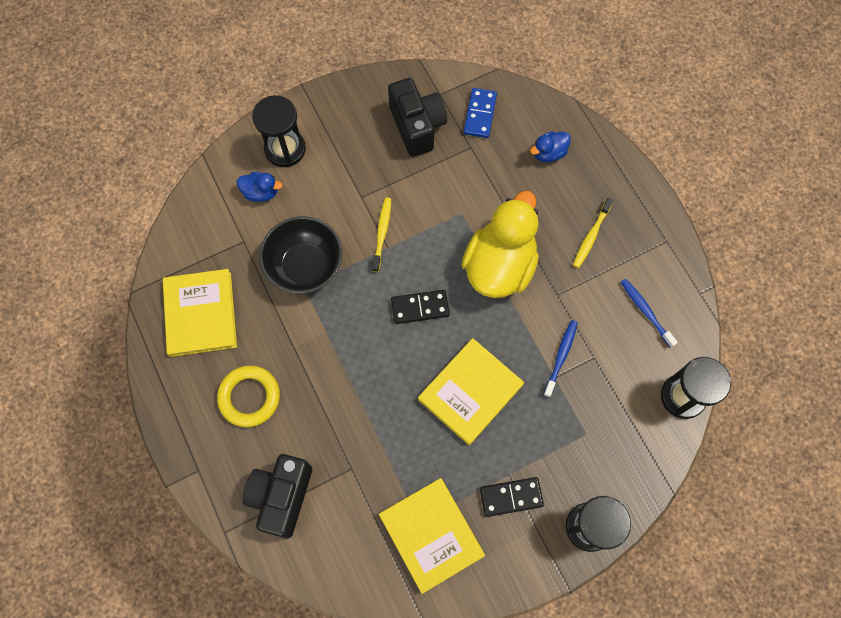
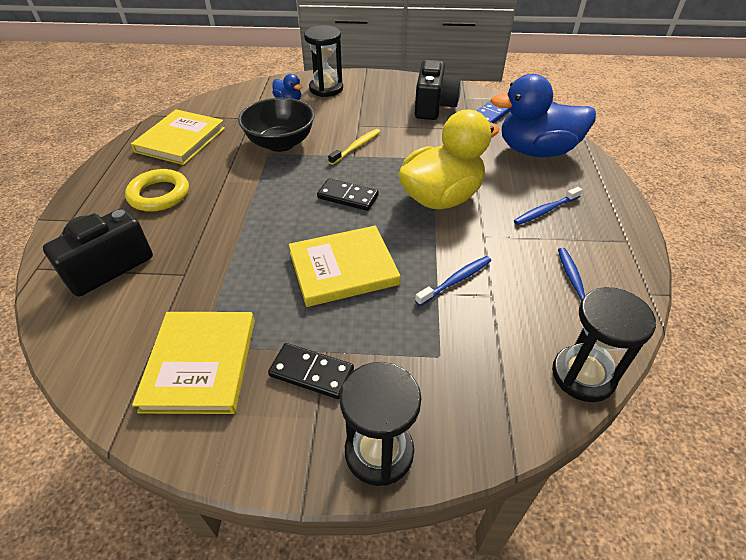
camera: 30 degrees right, 25 degrees down
blue duck [530,131,571,162] -> blue duck [491,74,596,157], size x2.27
yellow toothbrush [573,198,613,268] -> blue toothbrush [514,187,582,225]

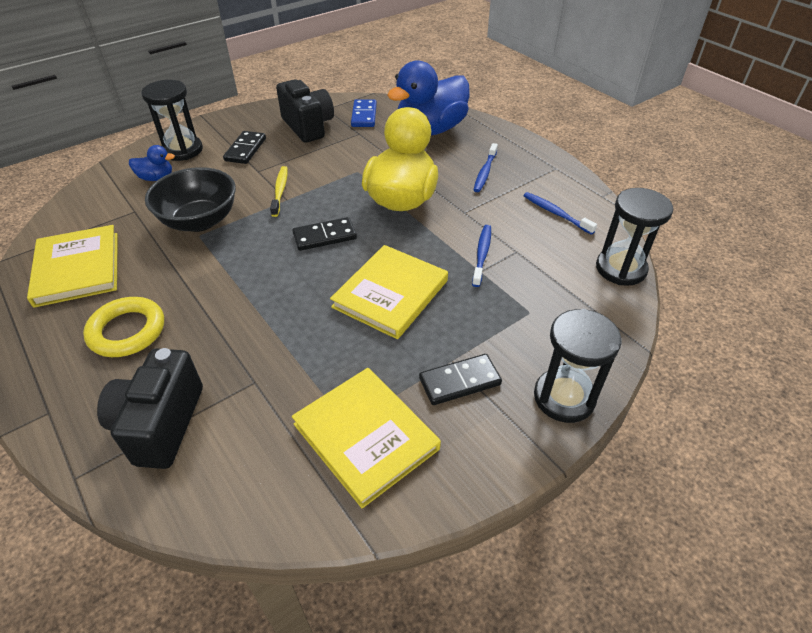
camera: 40 degrees left, 0 degrees up
none -> black domino [223,131,266,164]

